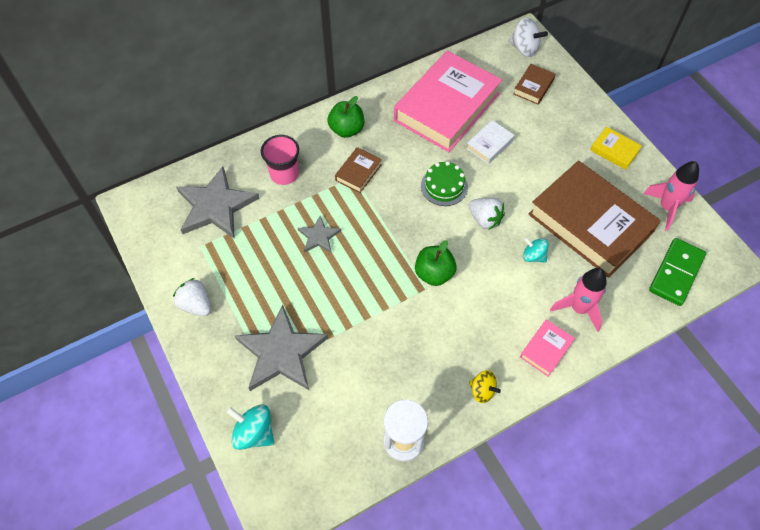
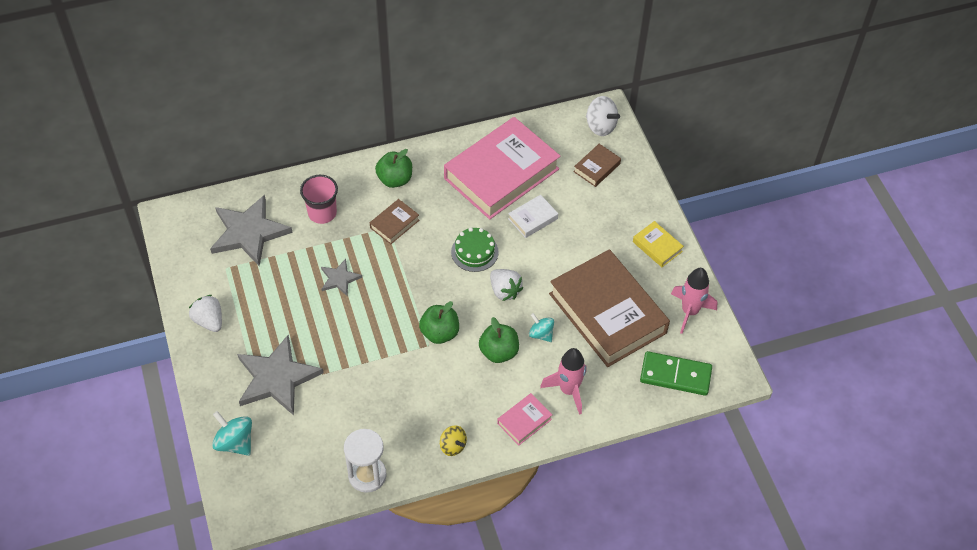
camera: 10 degrees right, 5 degrees down
green domino [649,238,706,306] -> green domino turned 60 degrees clockwise [640,351,712,396]
none -> green apple [479,317,519,363]

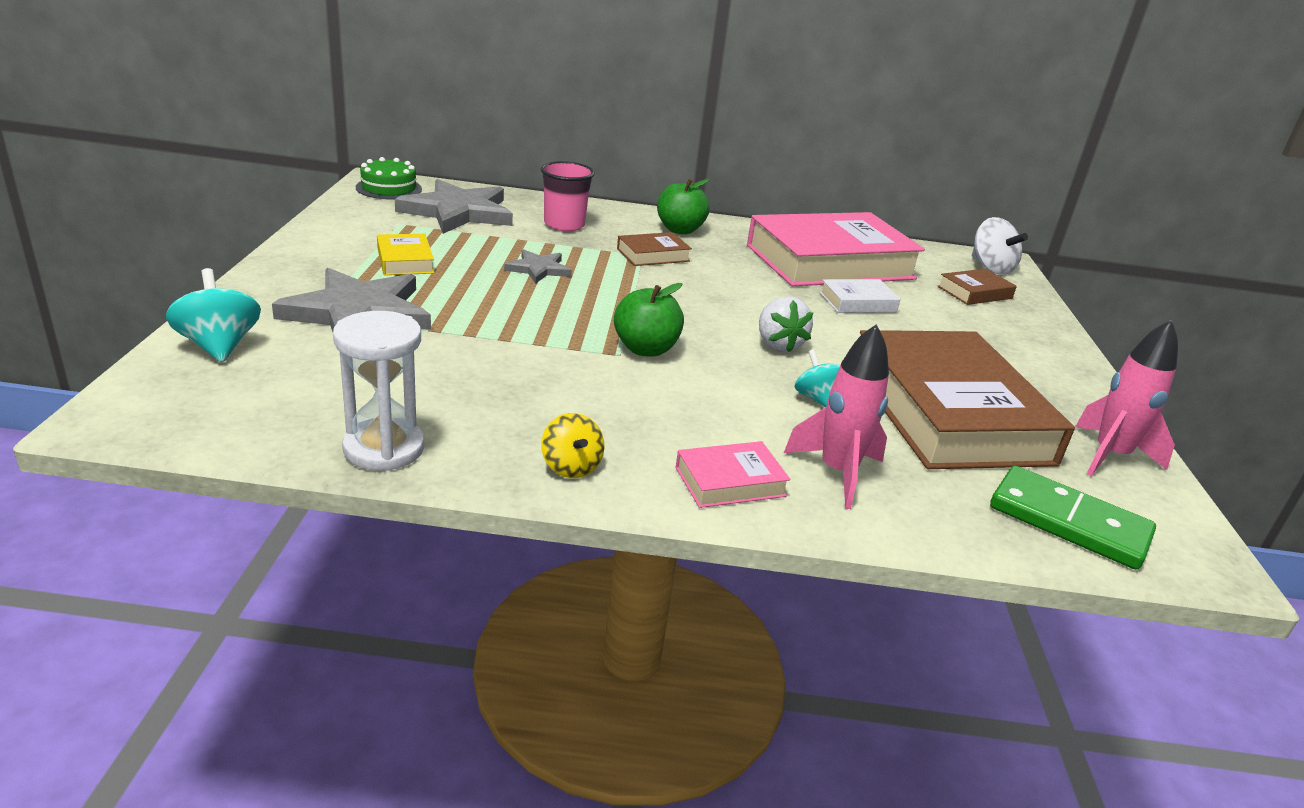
camera: 20 degrees right, 25 degrees down
white strawberry [189,295,222,332] -> none
green cake [451,227,499,272] -> green cake moved to [356,157,422,199]
green apple [479,317,519,363] -> none
yellow book [633,221,684,267] -> yellow book moved to [377,234,434,275]

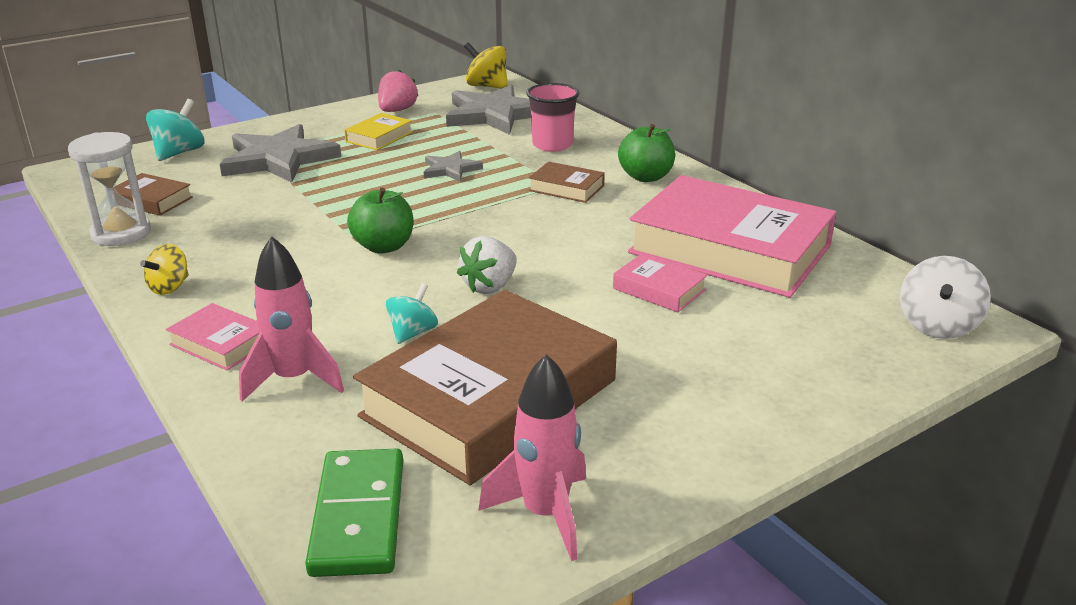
camera: 55 degrees right, 0 degrees up
green cake [356,157,422,199] -> yellow spinning top [464,43,508,89]
white book [820,279,900,313] -> pink book [613,253,707,312]
brown book [937,269,1017,305] -> brown book moved to [115,173,193,216]
none -> pink strawberry [378,69,418,112]

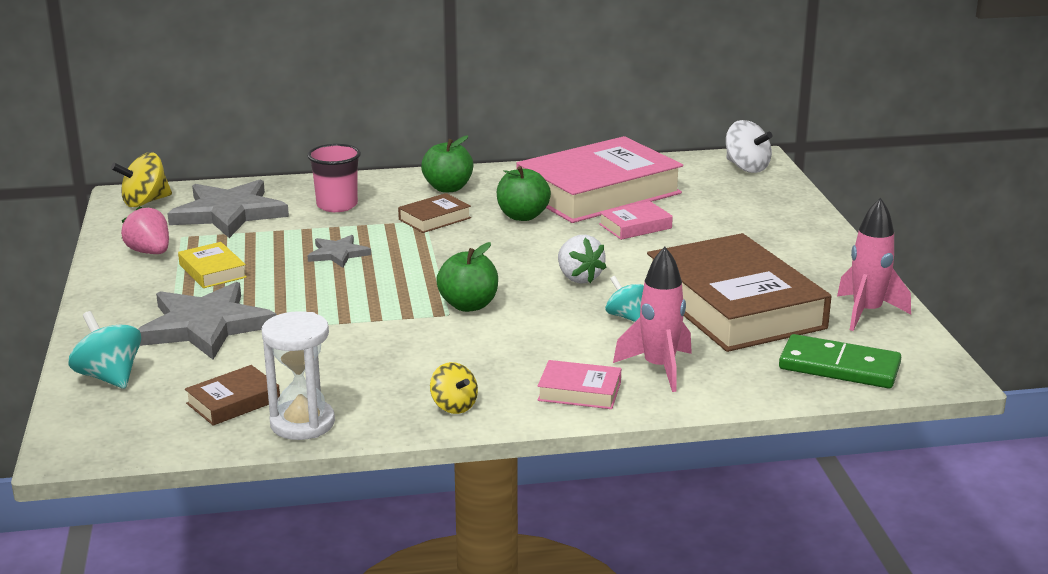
camera: 65 degrees left, 5 degrees down
pink book [166,303,260,370] -> pink book turned 45 degrees clockwise [537,360,621,409]
none -> green apple [497,166,551,221]

